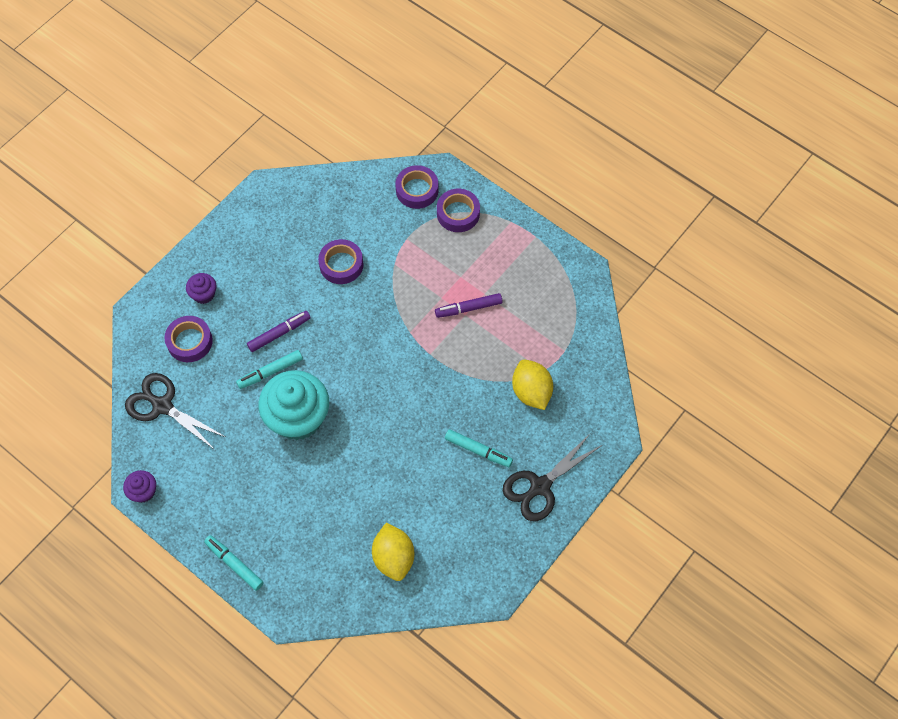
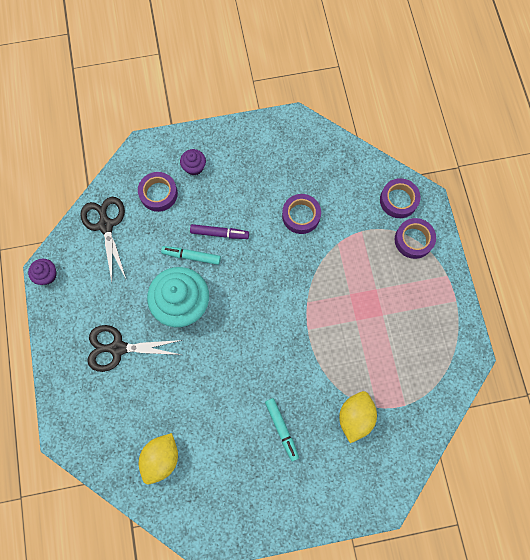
camera: 40 degrees right, 10 degrees up
turquoise marker [204,535,264,591] -> none
purple marker [435,293,502,318] -> none
black scissors [503,434,602,521] -> black scissors moved to [87,325,182,372]

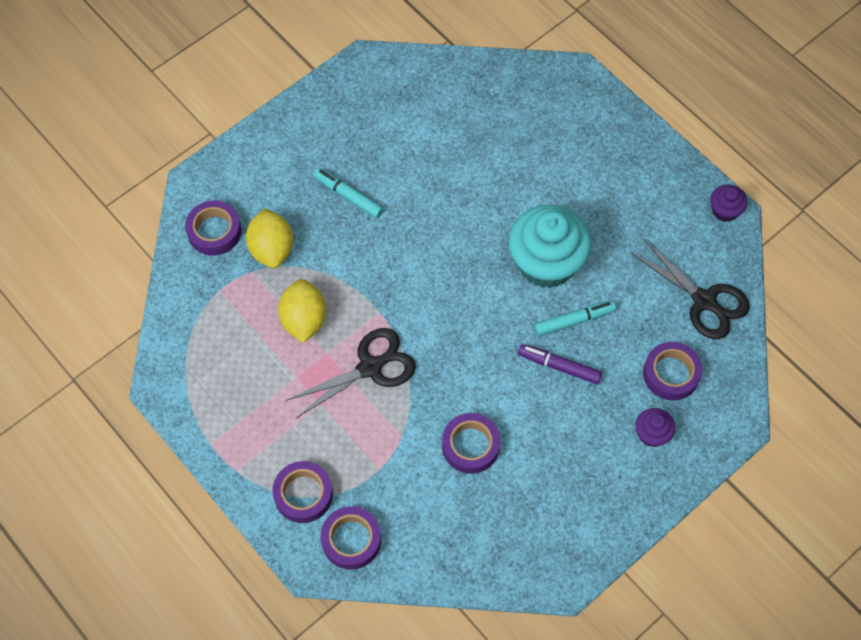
camera: 150 degrees right, 10 degrees down
black scissors [87,325,182,372] -> black scissors moved to [285,328,416,418]
yellow lemon [139,433,178,484] -> yellow lemon moved to [278,279,326,343]
purple marker [190,224,249,239] -> purple marker turned 45 degrees clockwise [518,344,602,384]
none -> purple tape [185,201,242,256]

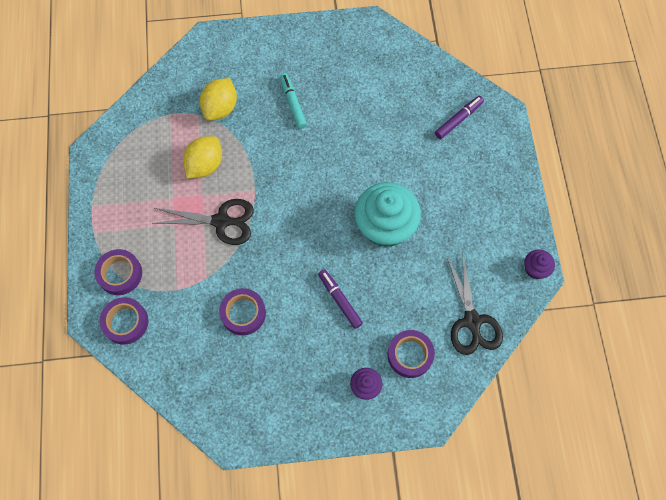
camera: 35 degrees right, 5 degrees up
purple tape [185,201,242,256] -> none
turquoise marker [534,300,616,336] -> none
none -> purple marker [435,96,484,139]

